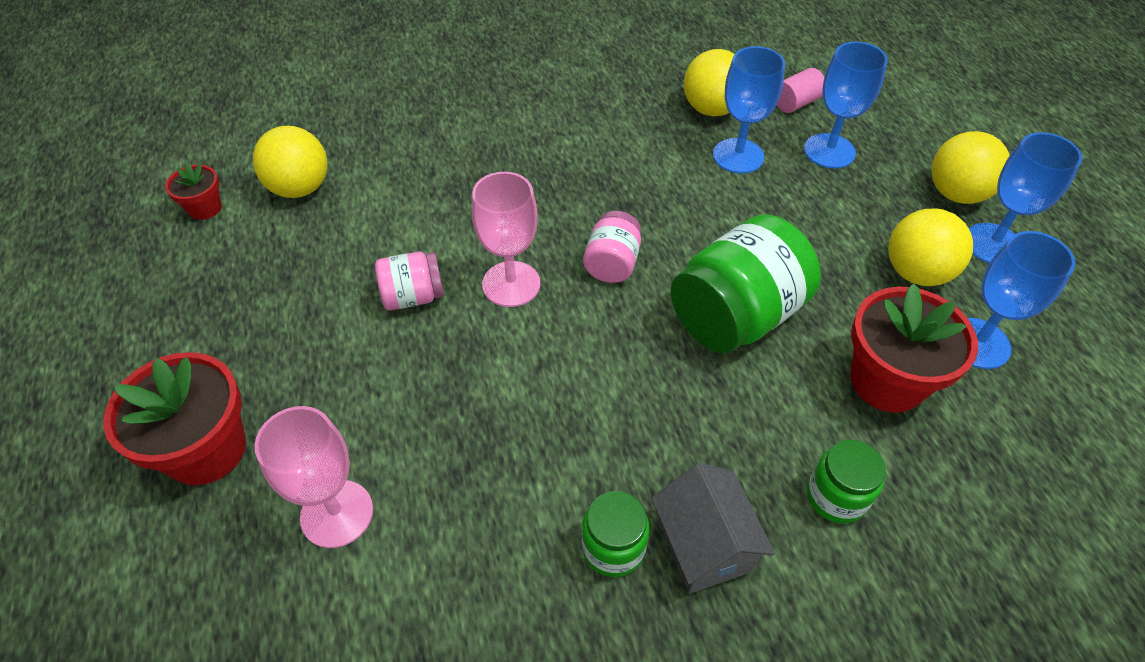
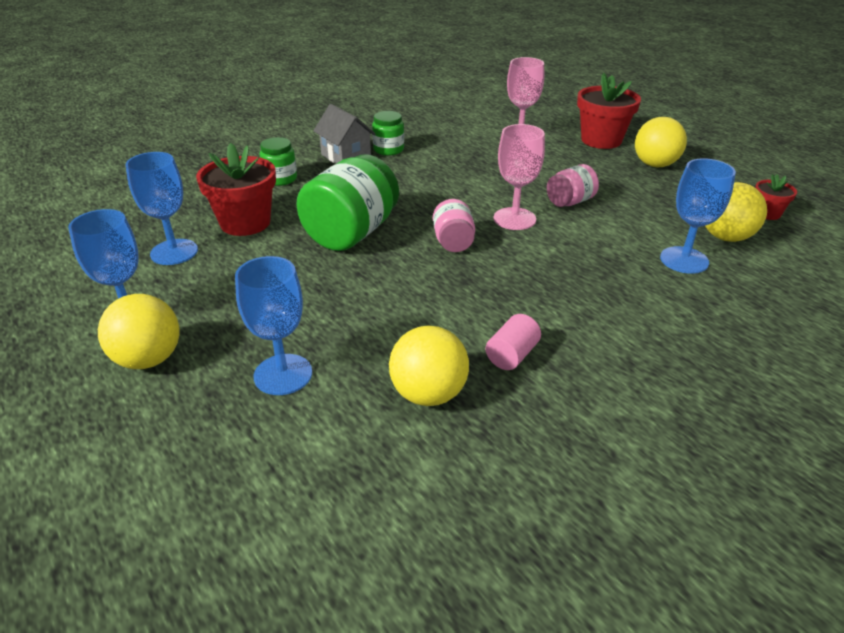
camera: 160 degrees right, 15 degrees down
blue goblet [713,46,785,174] -> blue goblet moved to [660,158,736,274]
pink cylinder [777,68,824,113] -> pink cylinder moved to [486,314,541,370]
yellow ball [888,209,973,286] -> yellow ball moved to [635,117,687,167]

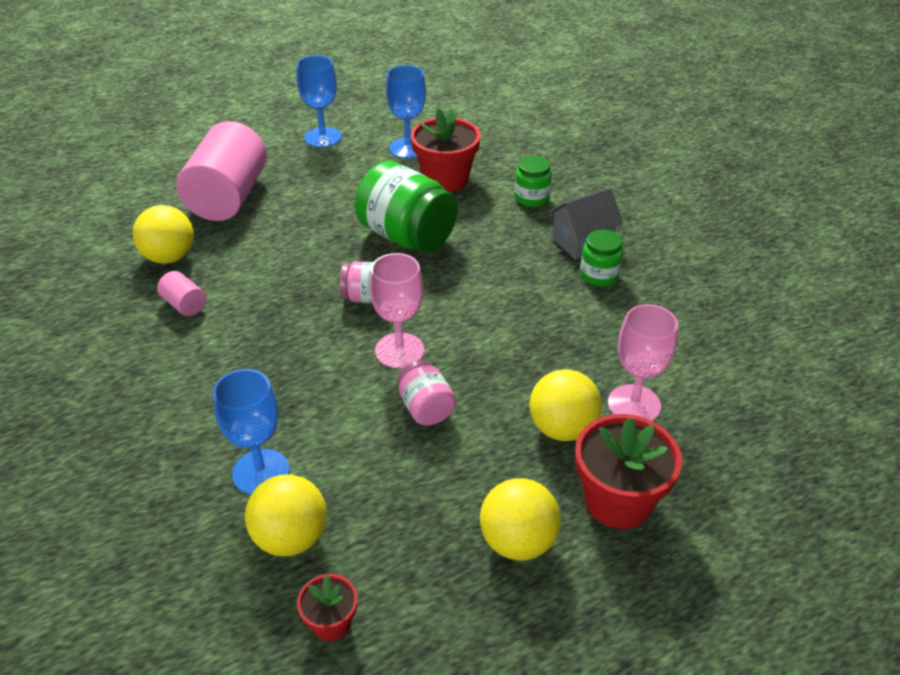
camera: 100 degrees right, 5 degrees up
yellow ball [98,294,180,369] -> yellow ball moved to [529,369,602,441]
blue goblet [235,256,312,395] -> pink cylinder [176,121,267,221]

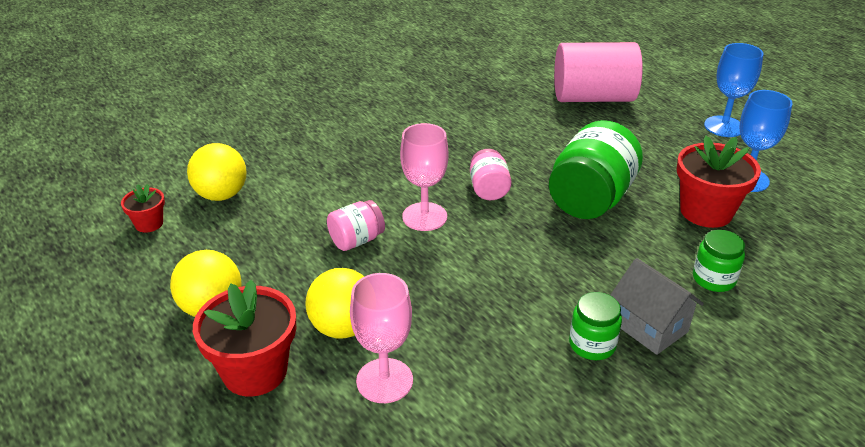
camera: 80 degrees right, 5 degrees down
yellow ball [133,205,194,264] -> none
pink cylinder [157,271,206,316] -> none
blue goblet [213,369,289,495] -> none

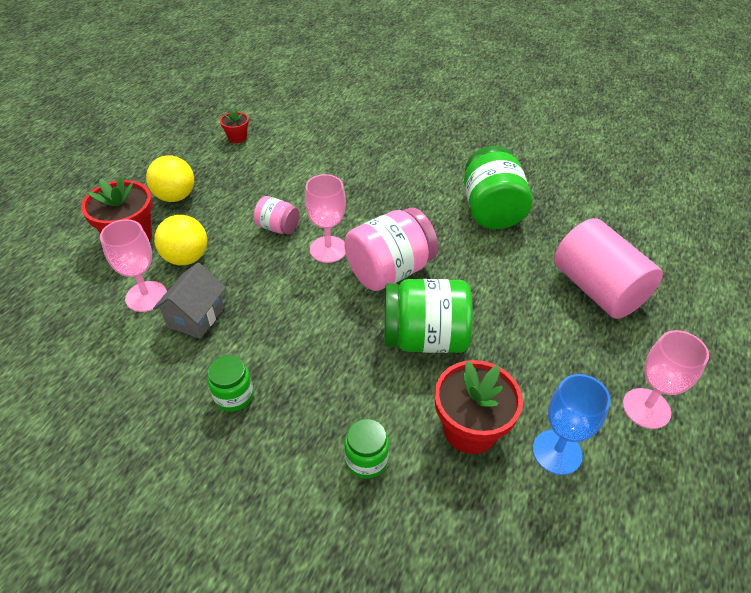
camera: 60 degrees right, 10 degrees up
yellow ball [187,143,247,201] -> none
pink jar [470,149,512,200] -> pink jar [344,207,438,291], size x1.90
grey house [610,258,704,355] -> grey house moved to [153,263,226,339]
blue goblet [704,43,764,137] -> pink goblet [623,330,709,429]
none -> green jar [464,146,532,229]

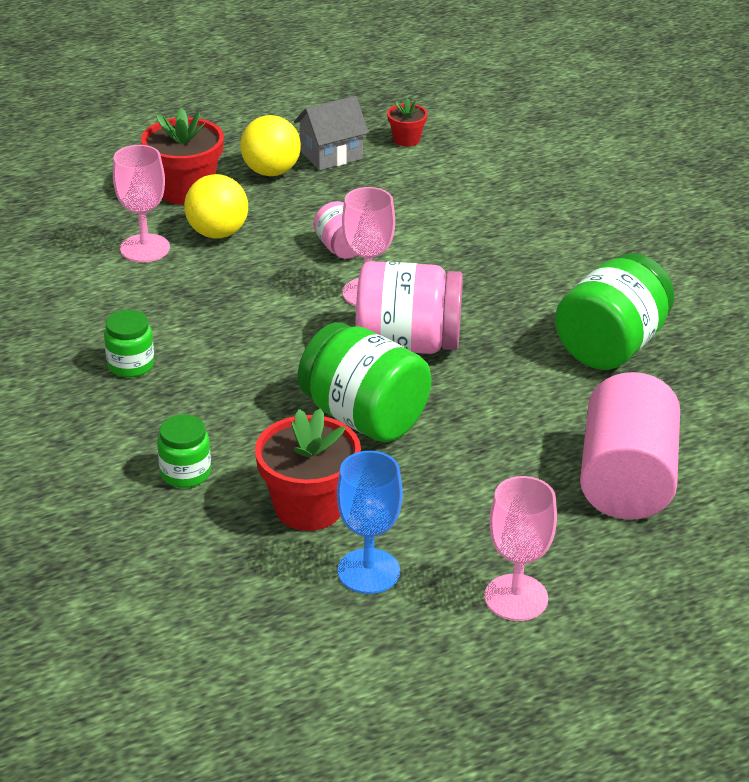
camera: 40 degrees right, 10 degrees down
grey house [153,263,226,339] -> grey house moved to [294,96,369,170]

